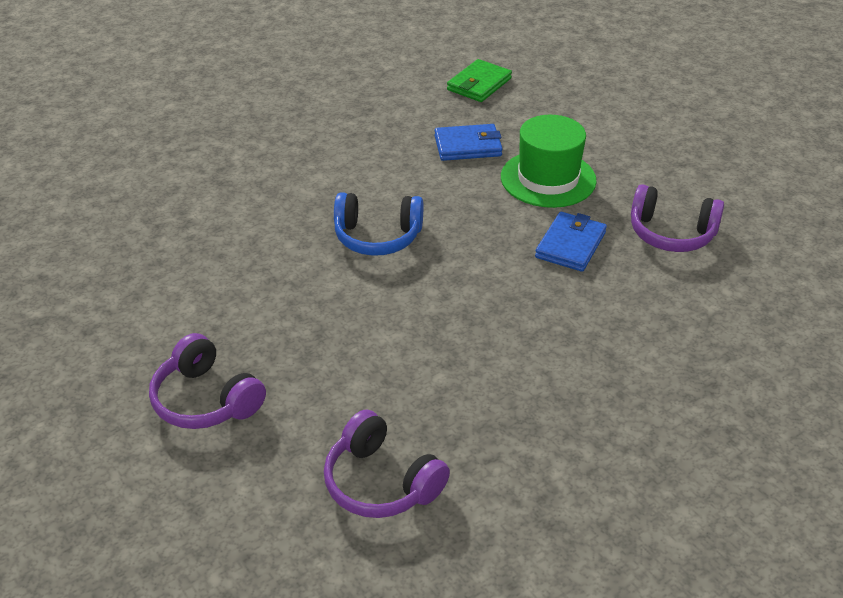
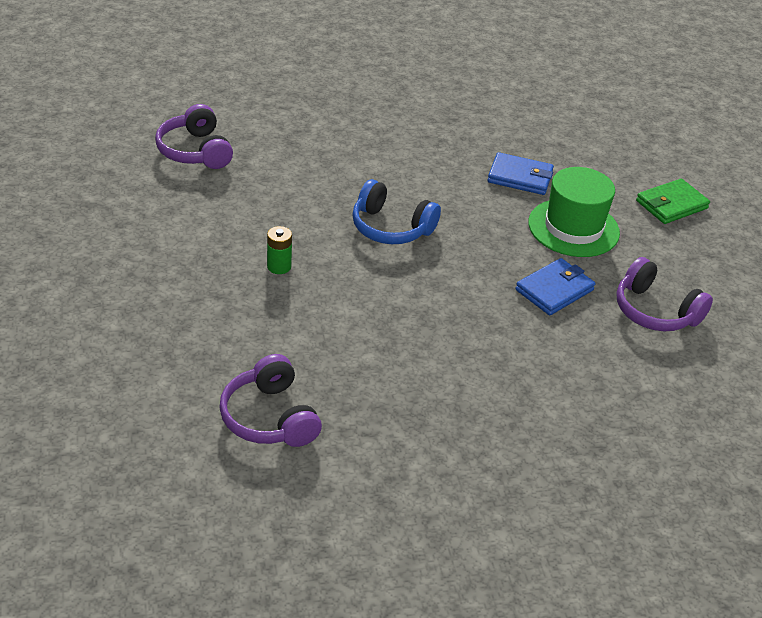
camera: 20 degrees right, 0 degrees up
purple headphones [149,333,266,429] -> purple headphones moved to [155,104,233,169]
green wallet [447,59,512,102] -> green wallet moved to [636,178,710,224]
none -> green battery [267,226,292,274]

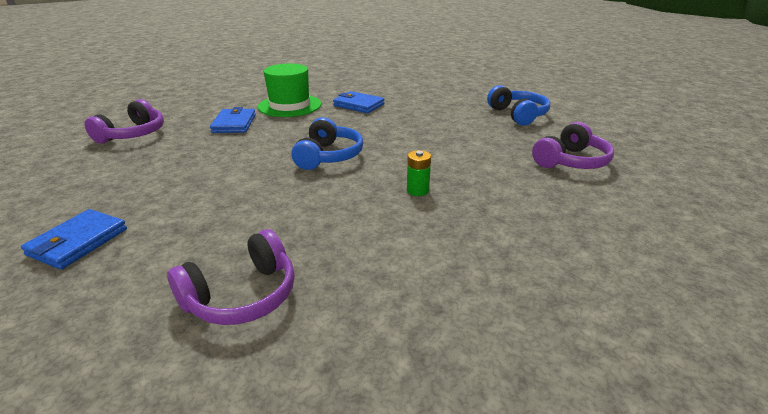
camera: 105 degrees left, 10 degrees down
purple headphones [616,257,713,331] -> purple headphones moved to [84,99,164,144]
green wallet [636,178,710,224] -> none
none -> blue wallet [21,209,127,269]
none -> blue headphones [487,85,550,125]

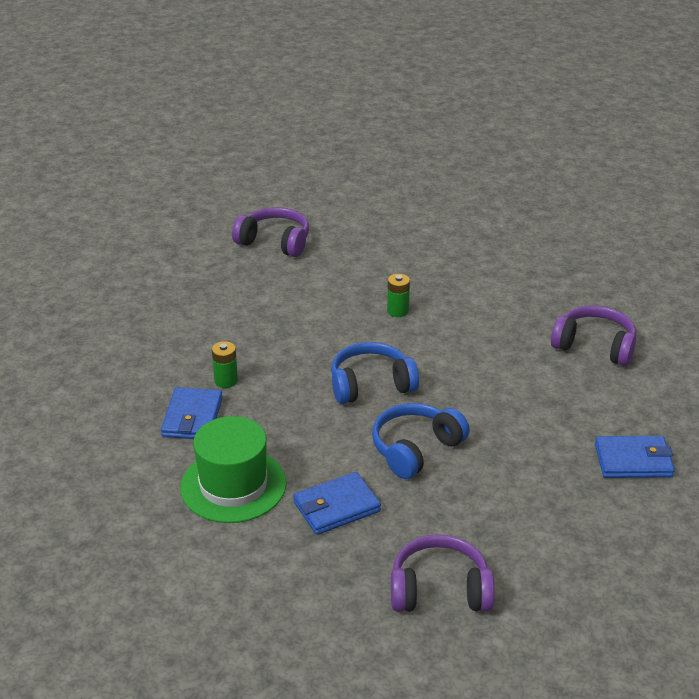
camera: 115 degrees left, 5 degrees up
blue headphones [487,85,550,125] -> blue headphones moved to [372,403,470,479]
none -> green battery [212,341,238,388]

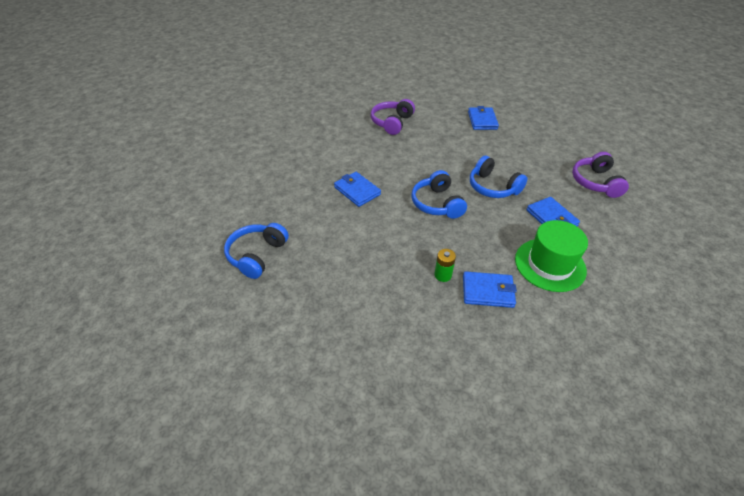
camera: 90 degrees left, 10 degrees up
purple headphones [232,207,309,257] -> blue headphones [224,223,289,279]
green battery [387,274,410,317] -> blue wallet [334,172,381,207]

